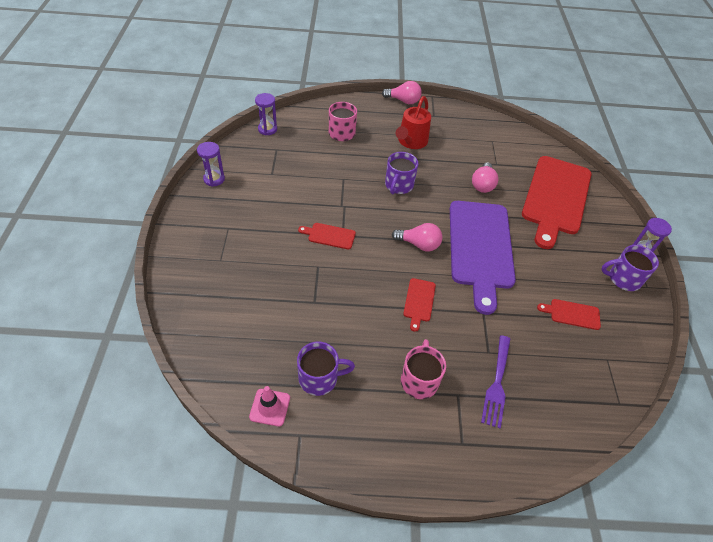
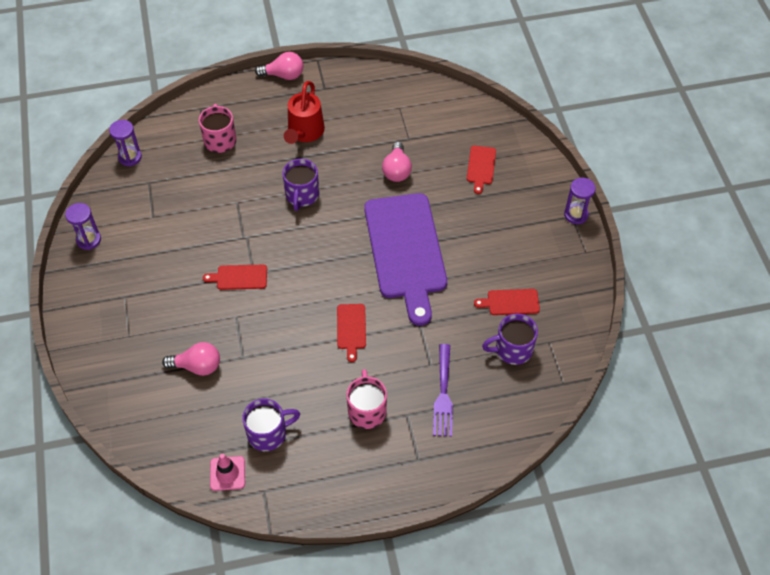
camera: 10 degrees left, 5 degrees up
pink light bulb [392,223,442,252] -> pink light bulb moved to [162,342,220,376]
red cutting board [522,156,592,249] -> red cutting board [467,146,496,194], size x0.41
purple mug [601,245,659,291] -> purple mug moved to [482,313,538,365]

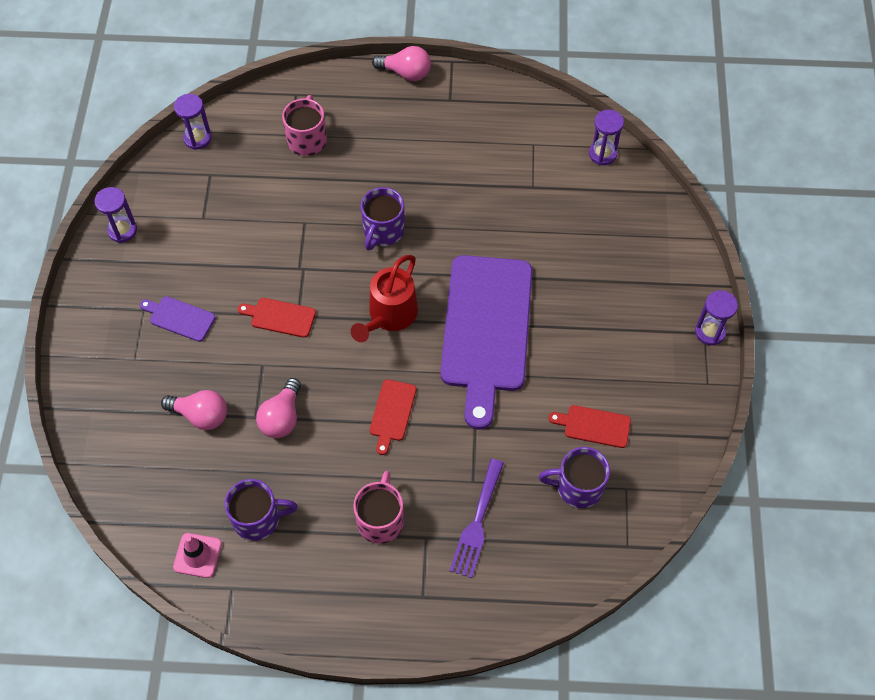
camera: 15 degrees right, 5 degrees up
red watering can [284,81,325,144] -> red watering can moved to [351,255,418,342]
pink light bulb [382,142,412,182] -> pink light bulb moved to [256,378,301,438]
red cutting board [467,146,496,194] -> none
none -> purple cutting board [140,296,216,342]
none -> purple hourglass [589,110,624,165]

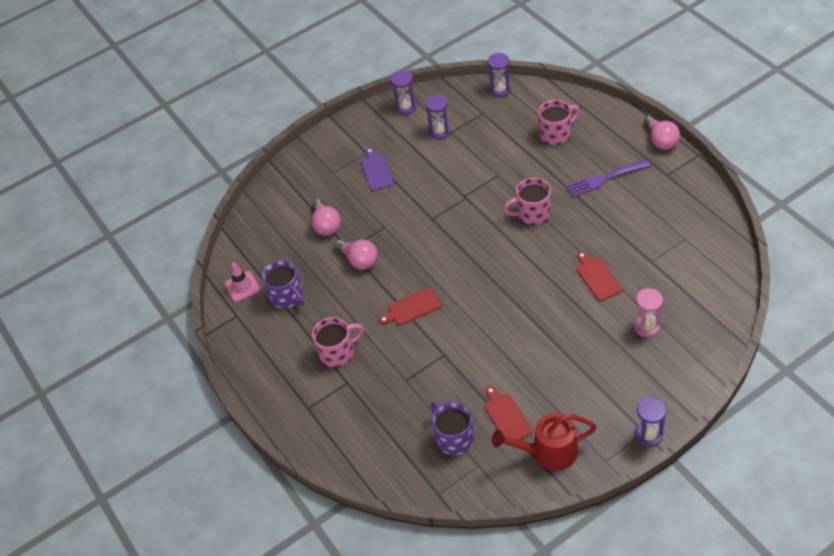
camera: 60 degrees right, 10 degrees down
red cutting board [238,298,316,338] -> red cutting board moved to [576,252,622,301]
pink light bulb [256,378,301,438] -> pink light bulb turned 120 degrees counterclockwise [334,240,378,270]
red watering can [351,255,418,342] -> red watering can moved to [492,413,597,471]
purple mug [361,187,405,251] -> pink mug [503,178,551,225]
purple cutting board [440,255,532,430] -> none
purple fork [450,459,504,578] -> purple fork moved to [565,159,650,197]
purple hourglass [589,110,624,165] -> purple hourglass moved to [425,94,451,140]
none -> pink hourglass [634,288,663,337]

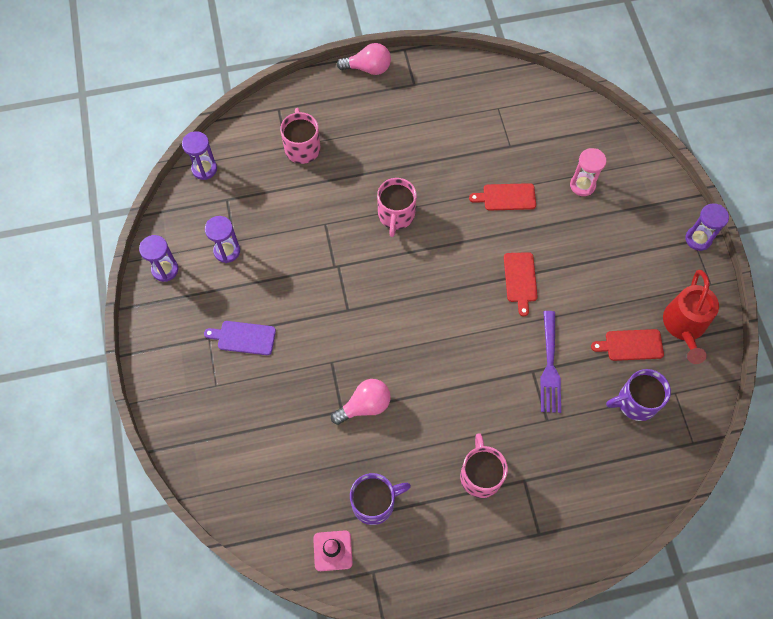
camera: 75 degrees left, 15 degrees up
pink light bulb [311,199,341,235] -> none
red cutting board [379,288,441,325] -> red cutting board moved to [504,252,538,316]
purple fork [565,159,650,197] -> purple fork moved to [540,311,561,413]

